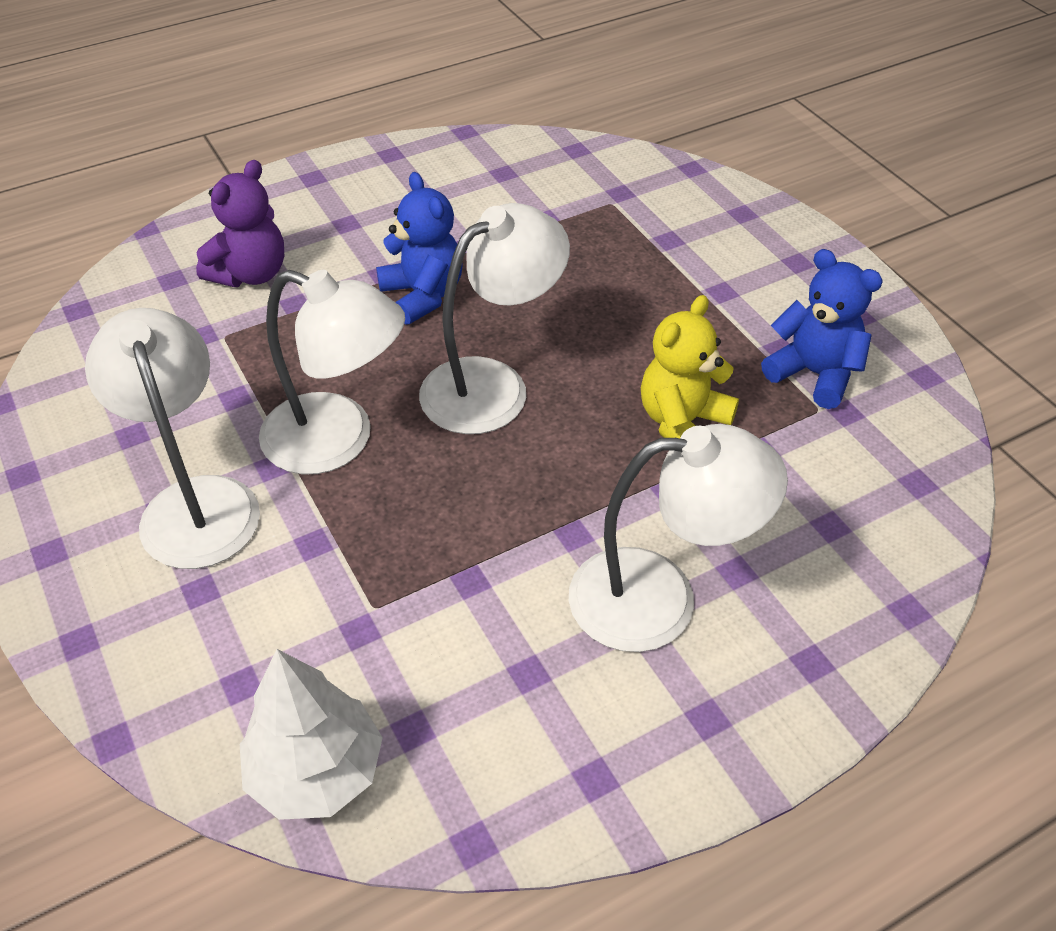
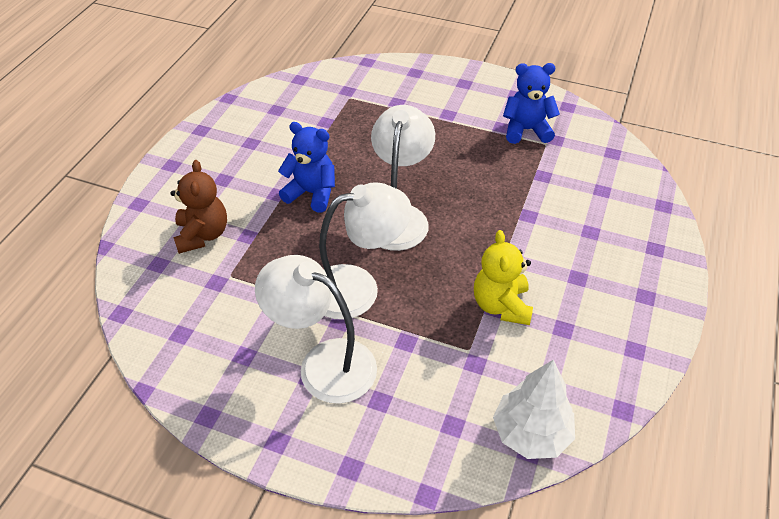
camera: 40 degrees left, 0 degrees up
purple teddy bear [196,160,284,287] -> brown teddy bear [171,160,227,254]
white lamp [569,424,788,652] -> none
yellow teddy bear [641,295,739,438] -> yellow teddy bear moved to [474,230,533,325]

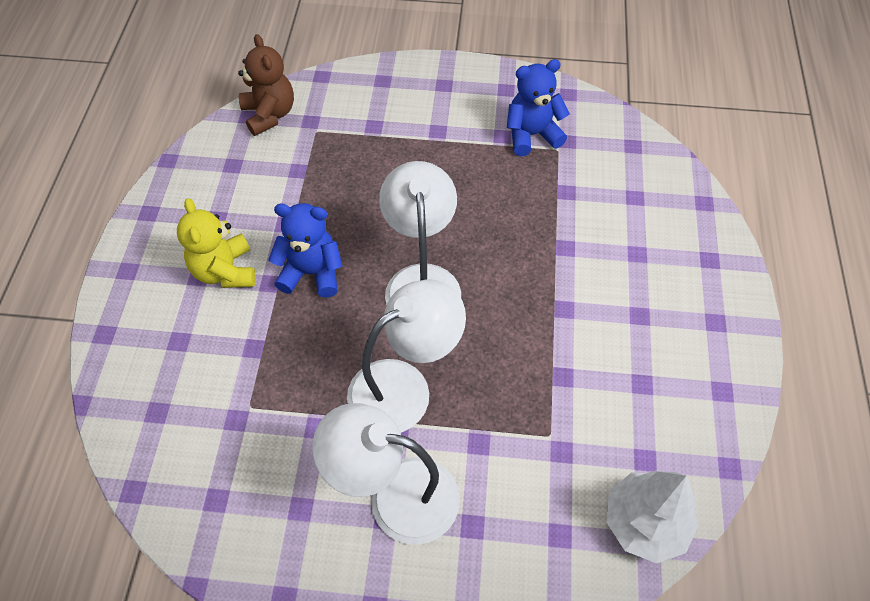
camera: 15 degrees left, 10 degrees up
brown teddy bear [171,160,227,254] -> brown teddy bear moved to [238,34,294,136]
yellow teddy bear [474,230,533,325] -> yellow teddy bear moved to [177,198,256,288]

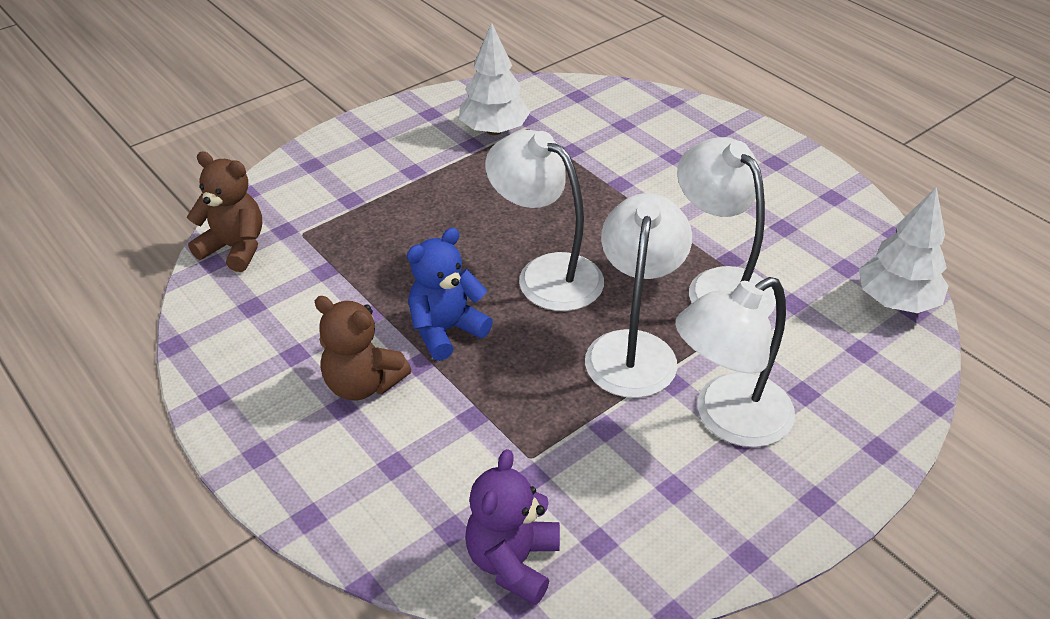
camera: 45 degrees left, 15 degrees down
yellow teddy bear [177,198,256,288] -> brown teddy bear [315,296,411,401]
blue teddy bear [507,59,570,156] -> white tree [459,23,530,135]
none -> purple teddy bear [465,449,560,605]
none -> white lamp [677,137,776,317]

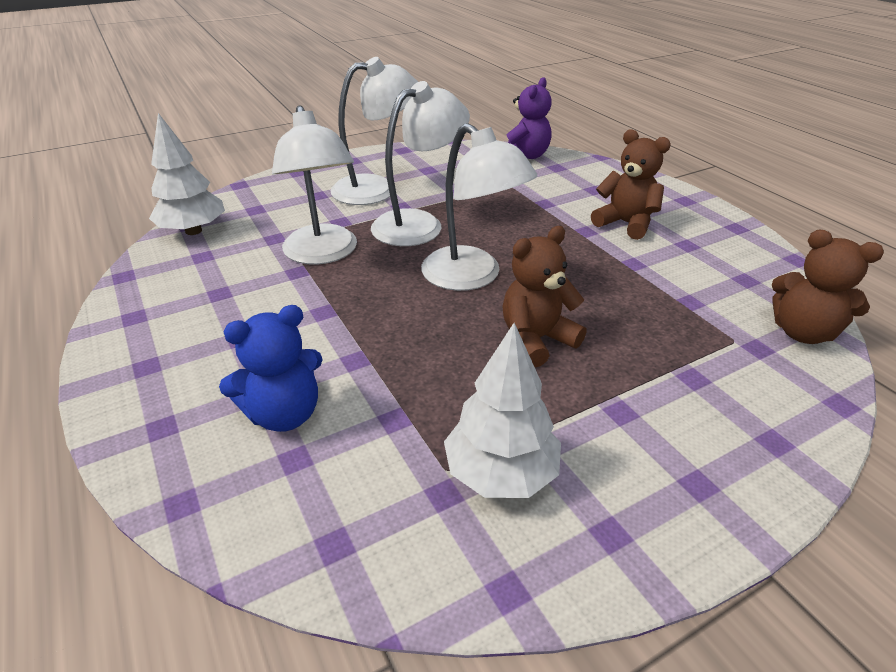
camera: 170 degrees left, 5 degrees down
blue teddy bear [407,228,493,361] -> blue teddy bear moved to [219,305,323,432]
white lamp [585,193,692,398] -> white lamp turned 150 degrees counterclockwise [371,81,470,246]
none -> brown teddy bear [502,226,586,367]

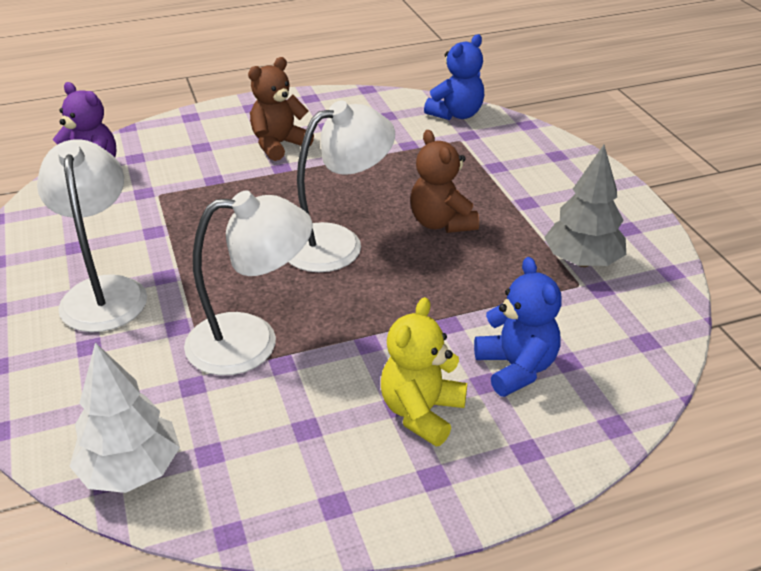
camera: 80 degrees left, 0 degrees up
white lamp [371,81,470,246] -> none
white tree [444,323,561,498] -> grey tree [544,145,626,267]
brown teddy bear [772,230,884,344] -> blue teddy bear [424,34,484,120]
none -> yellow teddy bear [381,297,467,447]

